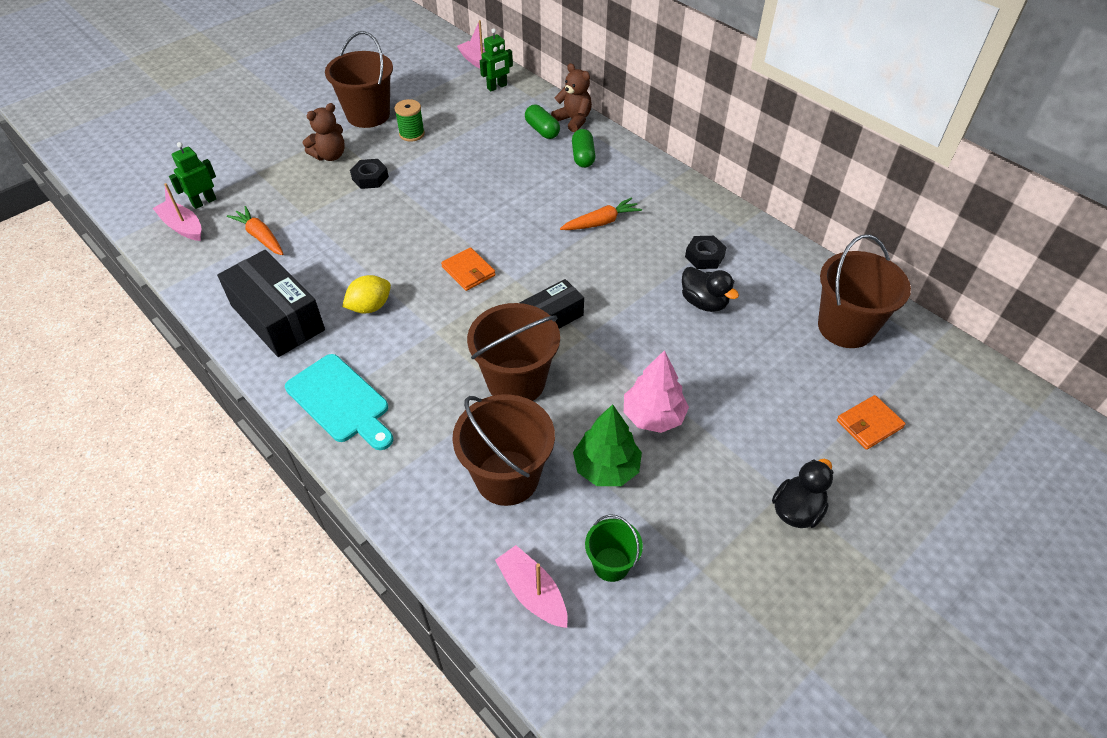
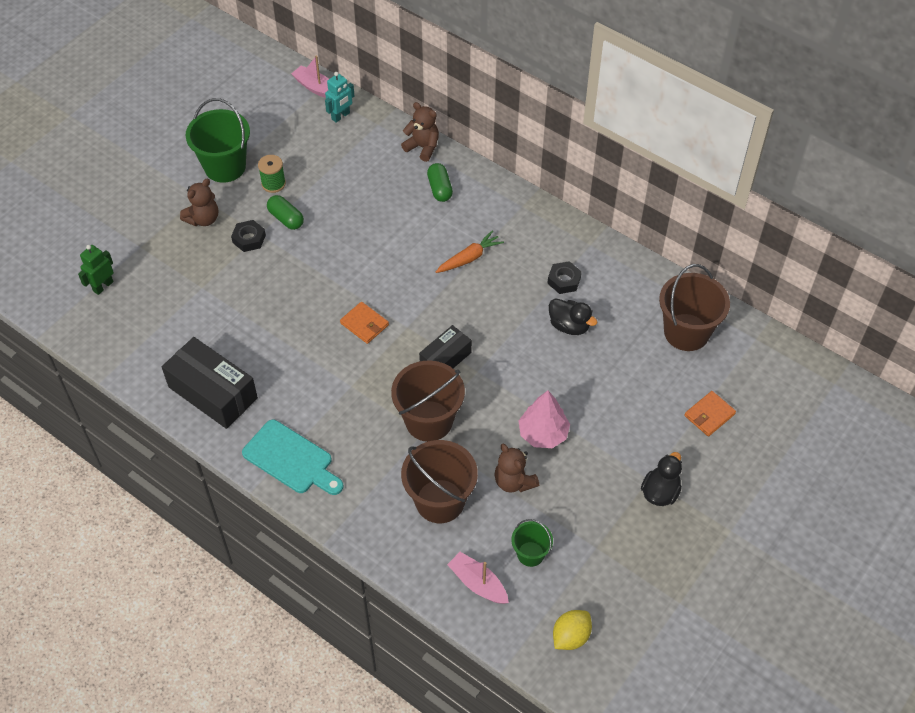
camera: 10 degrees left, 5 degrees up
pink boat [153,183,202,241] -> none
orange carrot [227,206,284,255] -> none
brown bucket [325,31,393,128] -> green bucket [186,98,250,183]
yellow lemon [342,275,391,313] -> yellow lemon moved to [553,610,592,650]
green robot [480,28,513,91] -> turquoise robot [325,72,354,123]
green capsule [525,105,560,139] -> green capsule moved to [267,195,304,230]
green tree [573,404,642,486] -> brown teddy bear [494,444,539,493]

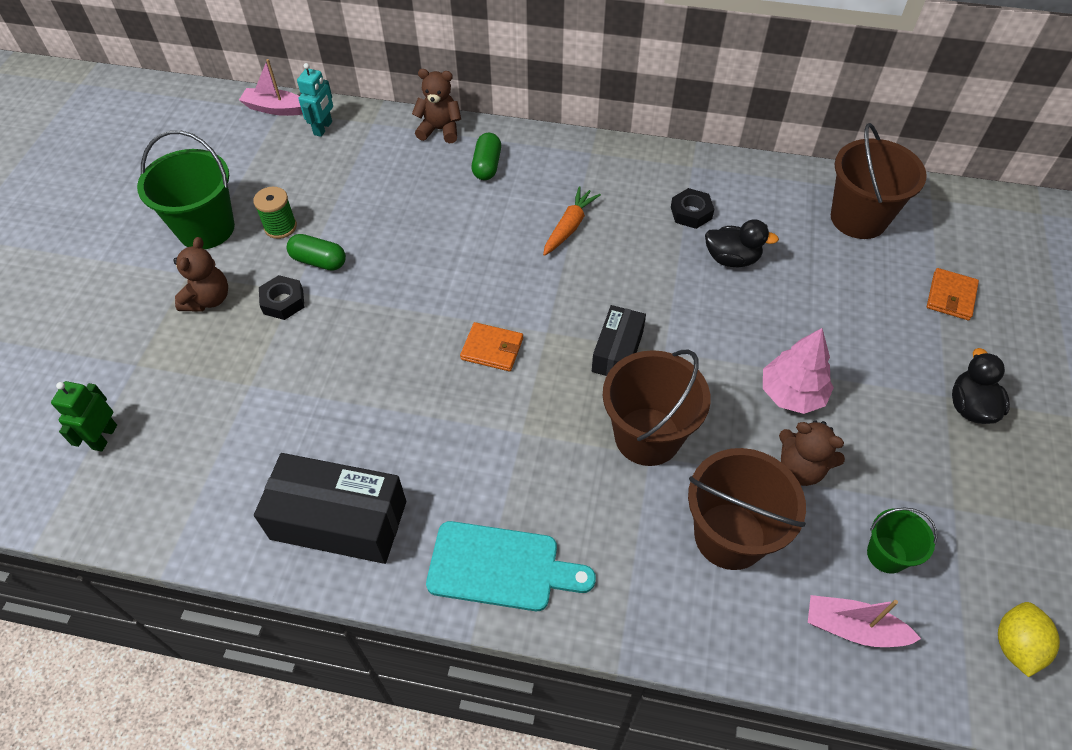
camera: 25 degrees left, 0 degrees up
green capsule [427,163,453,202] -> green capsule turned 45 degrees clockwise [472,133,501,180]

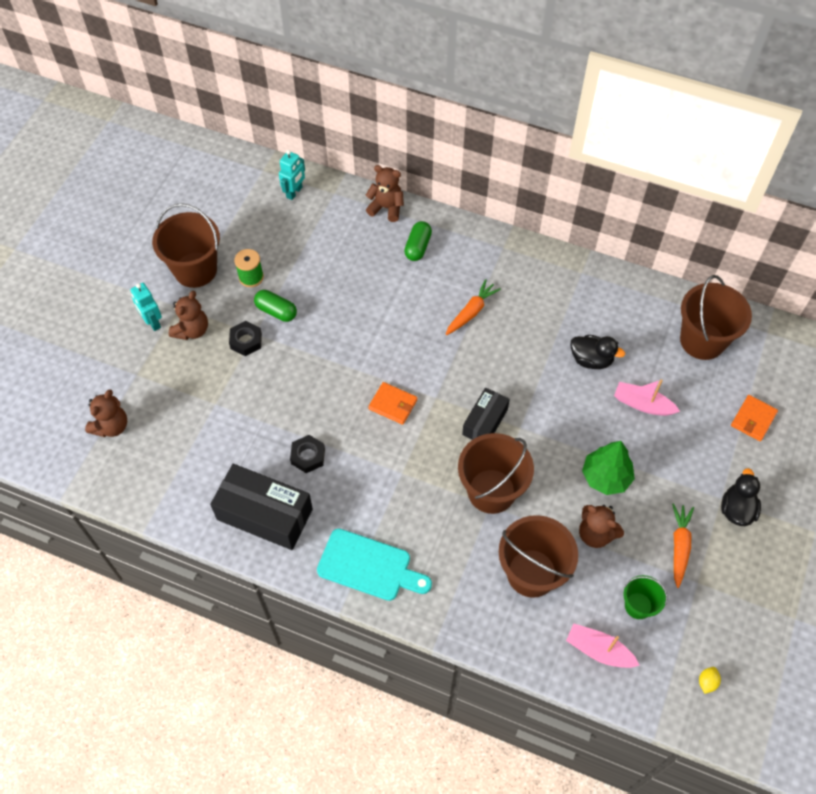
camera: 10 degrees right, 5 degrees up
green robot [51,381,117,452] -> brown teddy bear [85,390,128,437]
green bucket [137,130,235,249] -> brown bucket [152,203,220,288]
pink boat [239,59,303,116] -> pink boat moved to [614,379,680,416]
black nut [671,188,714,229] -> black nut moved to [290,435,325,473]
pink tree [763,328,834,414] -> green tree [582,441,635,495]
yellow lemon [998,602,1060,677] -> yellow lemon [699,667,721,694], size x0.57
none -> turquoise robot [130,283,162,331]
none -> orange carrot [672,504,694,588]

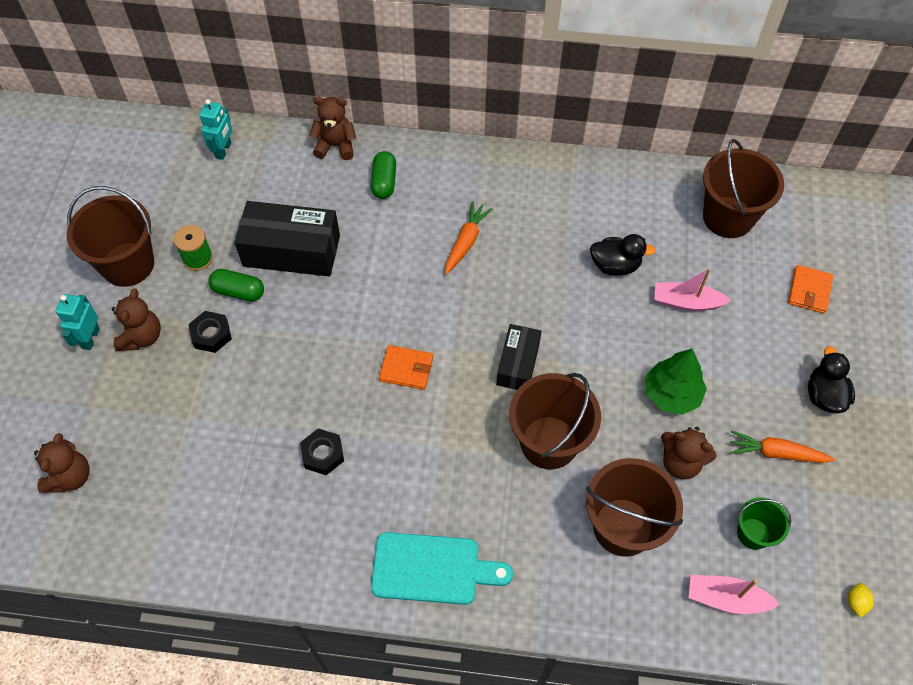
camera: 15 degrees left, 0 degrees up
turquoise robot [130,283,162,331] -> turquoise robot turned 60 degrees clockwise [55,294,100,350]
black box [210,464,313,550] -> black box moved to [234,201,340,276]
orange carrot [672,504,694,588] -> orange carrot turned 75 degrees counterclockwise [730,430,835,463]

